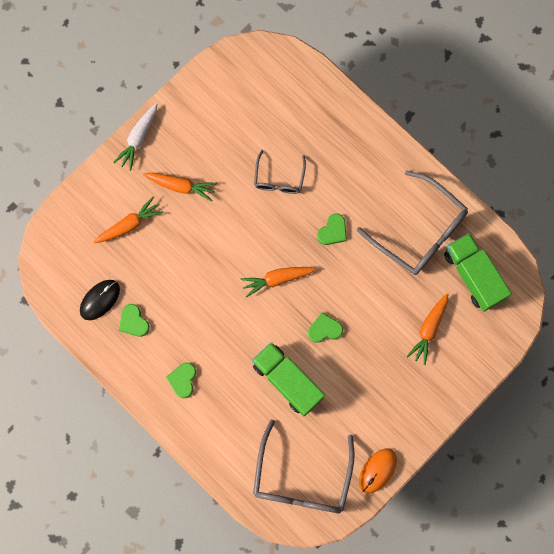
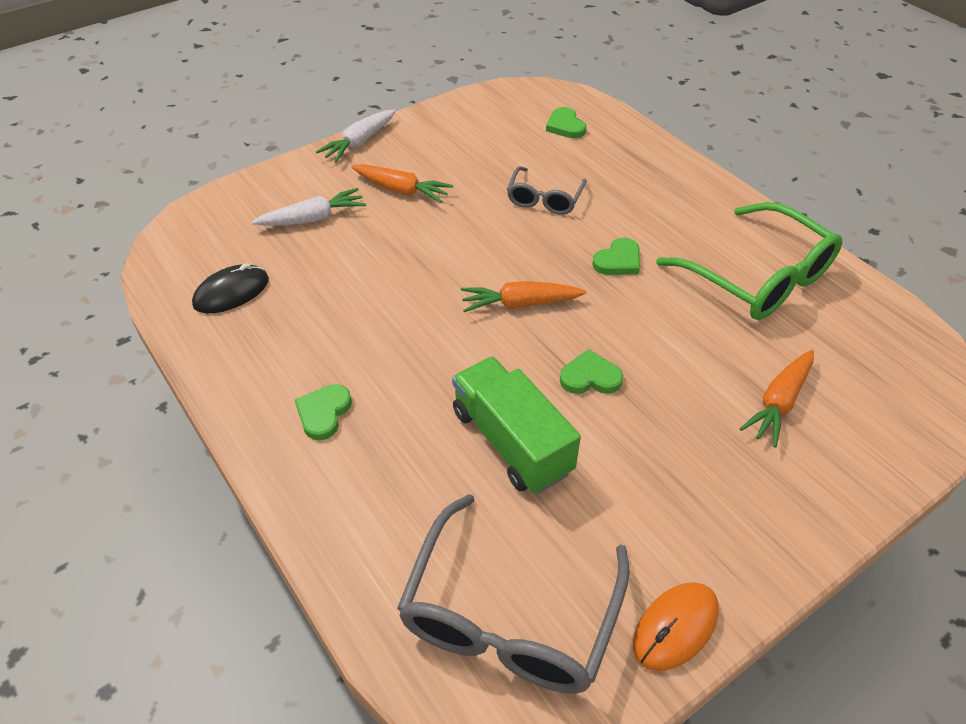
camera: 10 degrees right, 30 degrees down
orange carrot [94,197,163,243] -> white carrot [252,188,366,226]
green heart [119,304,150,337] -> green heart moved to [546,107,586,138]
grey glasses [357,171,468,275] -> green glasses [656,202,842,320]
green truck [444,233,512,312] -> none

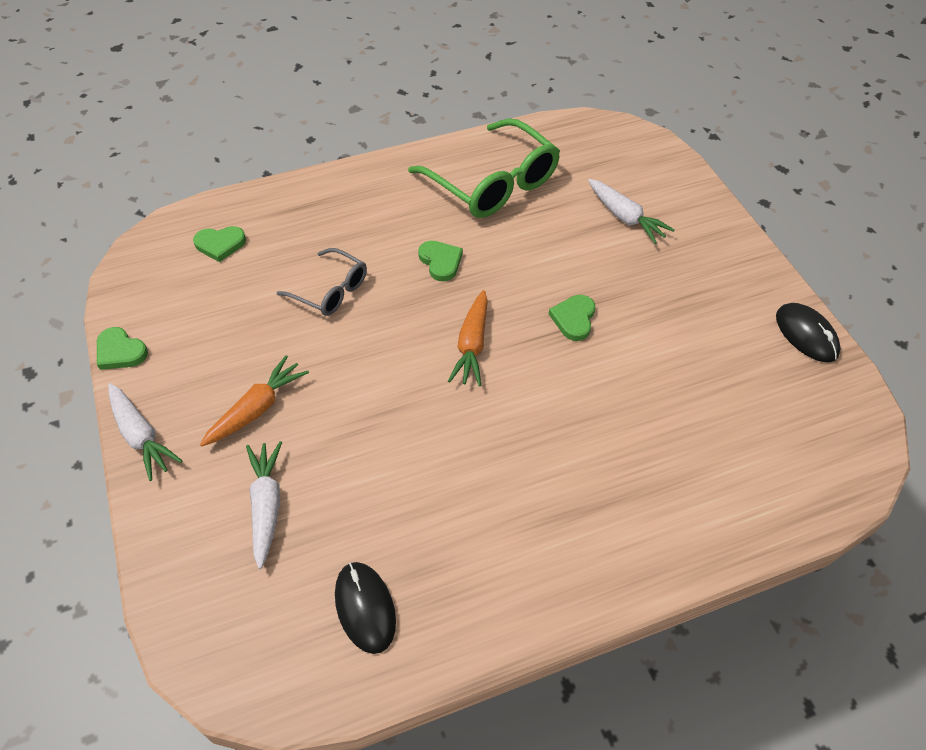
camera: 75 degrees left, 5 degrees up
green heart [295,384,352,440] -> green heart moved to [97,327,148,370]
grey glasses [397,494,630,694] -> none
green truck [452,356,581,494] -> none
orange mouse [633,582,719,671] -> black mouse [776,303,841,362]
green glasses [656,202,842,320] -> green glasses turned 75 degrees clockwise [408,118,560,218]
orange carrot [740,350,814,448] -> white carrot [588,179,675,244]

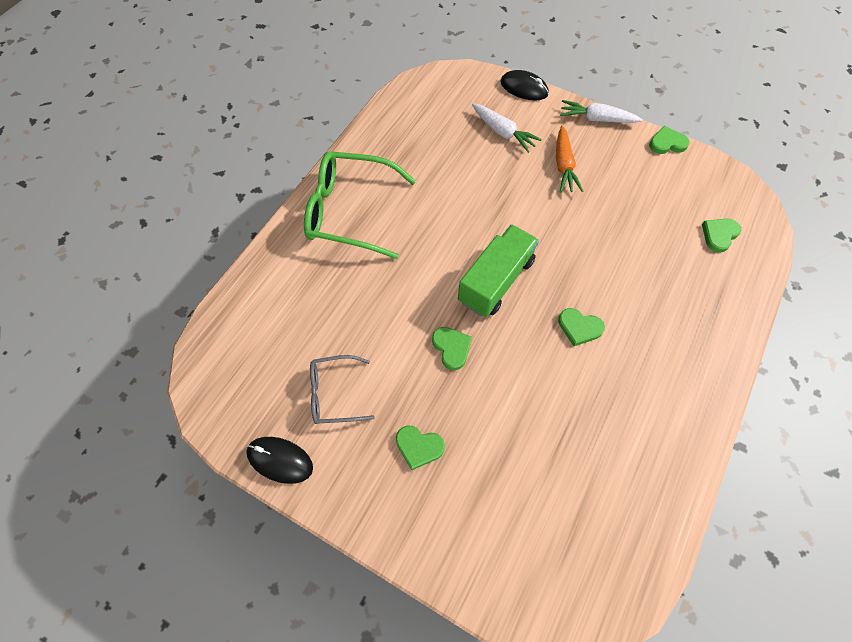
camera: 140 degrees right, 10 degrees up
grey glasses [276,248,367,316] -> grey glasses moved to [310,355,375,424]
black mouse [335,562,396,654] -> black mouse moved to [500,70,549,100]
green glasses [408,118,560,218] -> green glasses moved to [304,151,416,259]
orange carrot [448,290,488,386] -> green truck [458,224,539,317]
white carrot [588,179,675,244] -> none
none -> green heart [396,425,445,470]

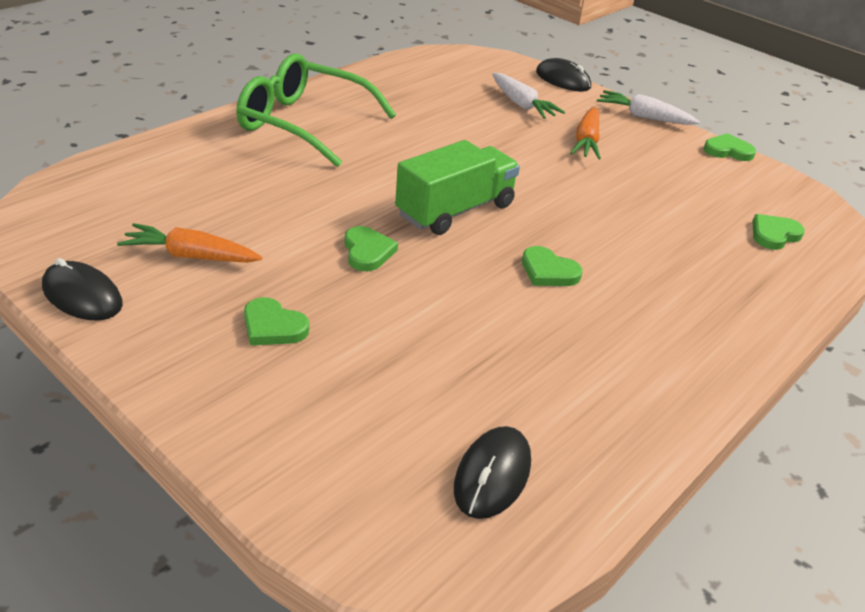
camera: 10 degrees right, 25 degrees down
grey glasses [310,355,375,424] -> orange carrot [117,223,262,263]
none -> black mouse [454,426,531,519]

